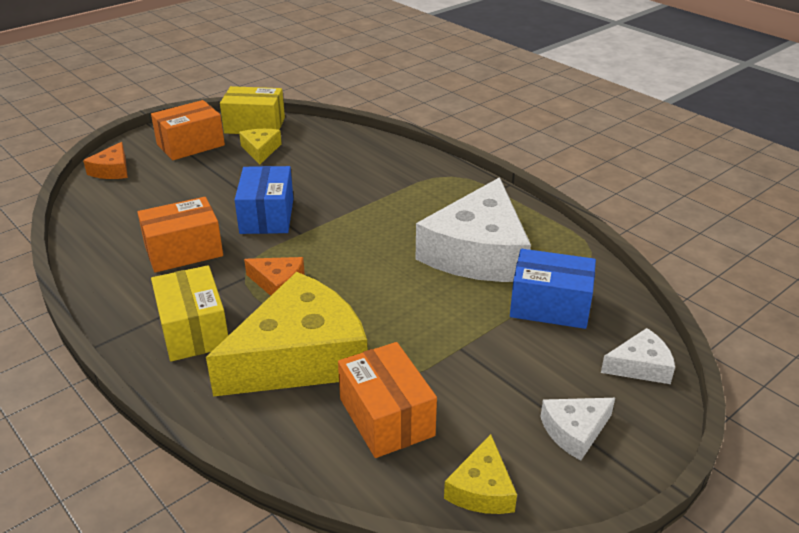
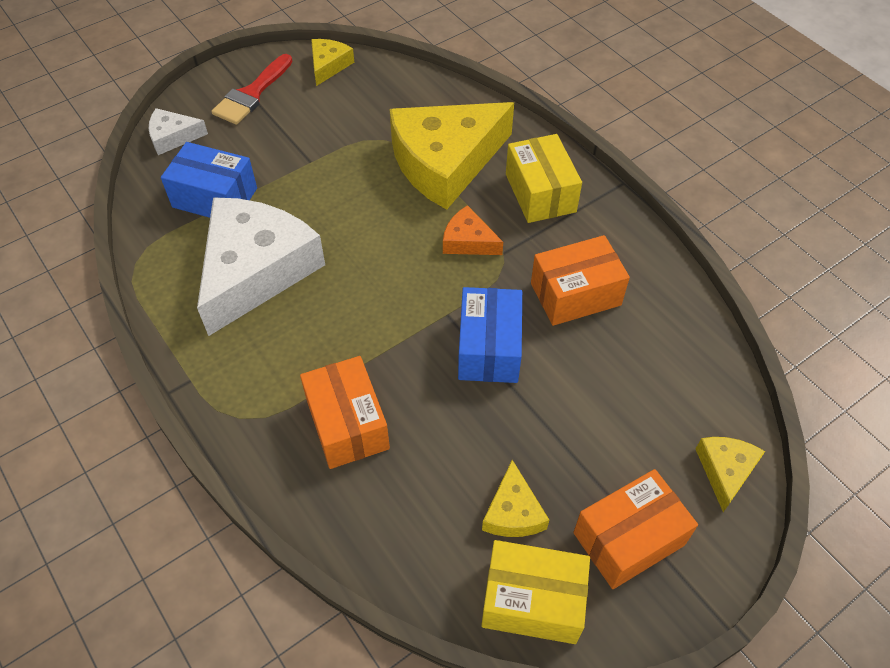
camera: 175 degrees left, 20 degrees up
orange cheese [83,142,128,179] -> yellow cheese [696,437,765,512]
orange box [338,342,437,458] -> orange box moved to [300,356,390,469]
white cheese [540,398,615,461] -> red brush [212,54,292,125]

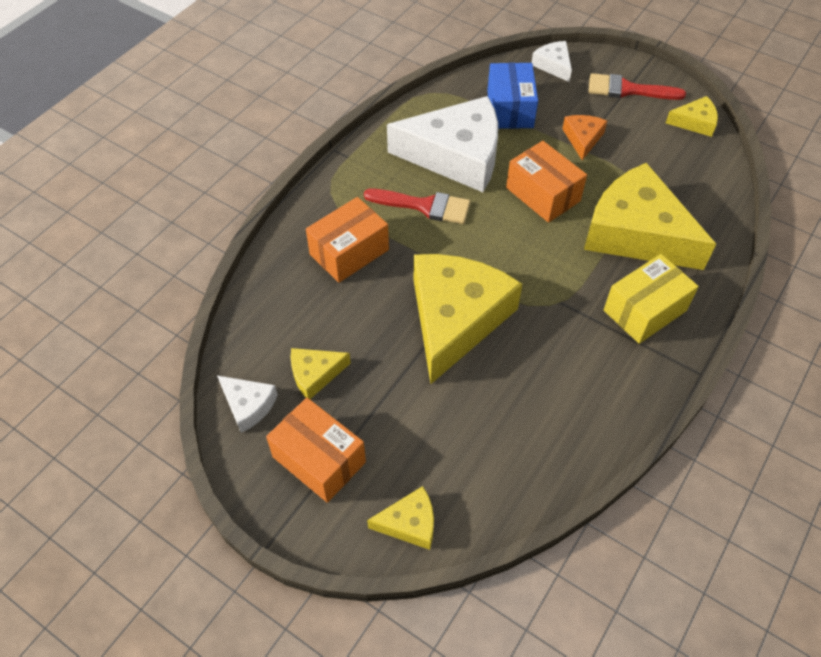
camera: 70 degrees right, 0 degrees up
orange cheese [443,205,503,255] -> orange cheese moved to [562,115,607,160]
blue box [458,287,522,383] -> yellow cheese [414,254,522,384]
yellow box [481,540,590,644] -> white cheese [217,375,278,433]
orange box [531,235,630,326] -> orange box moved to [506,141,587,223]
none -> red brush [364,189,470,224]

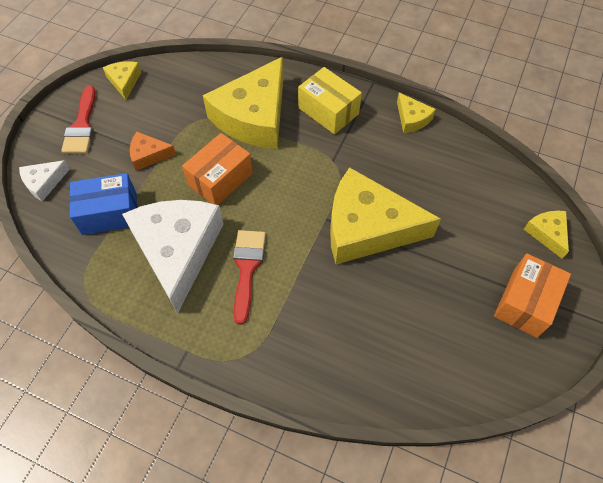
camera: 100 degrees left, 5 degrees up
white cheese [217,375,278,433] -> none
yellow cheese [290,348,351,399] -> yellow cheese moved to [397,93,436,133]
orange box [306,197,389,283] -> none

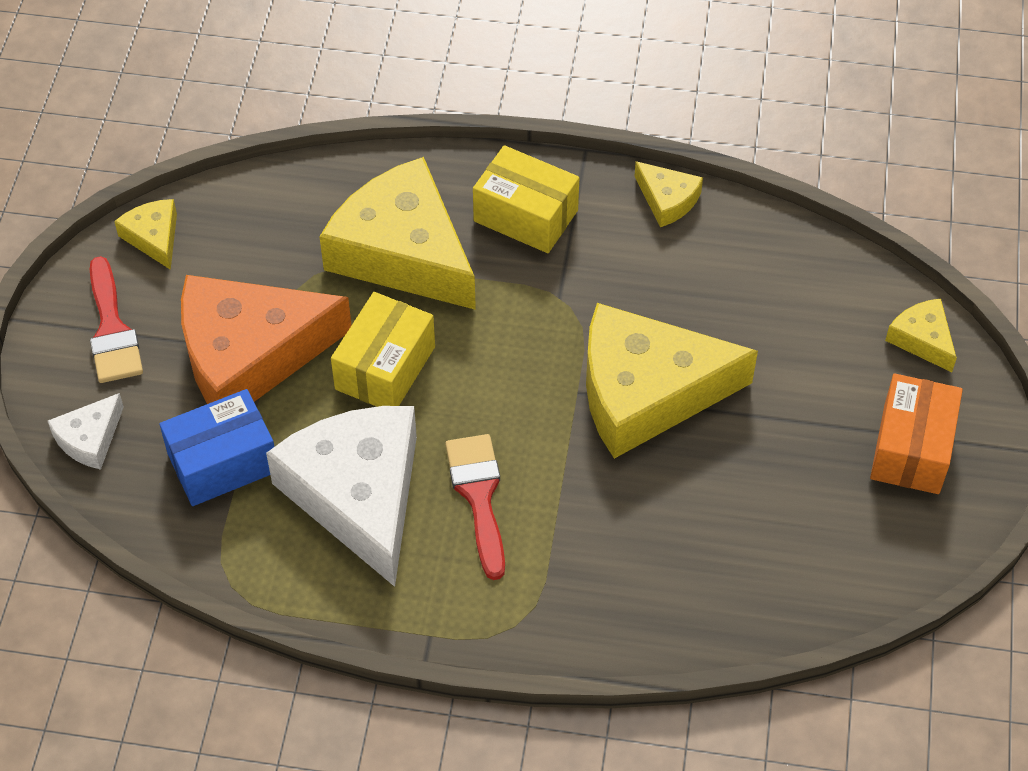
camera: 15 degrees left, 5 degrees down
orange cheese [130,131,176,171] -> orange cheese [181,275,352,404], size x2.24
orange box [182,133,253,205] -> yellow box [331,292,435,407]
yellow cheese [203,57,283,149] -> yellow cheese turned 120 degrees clockwise [319,157,476,310]

